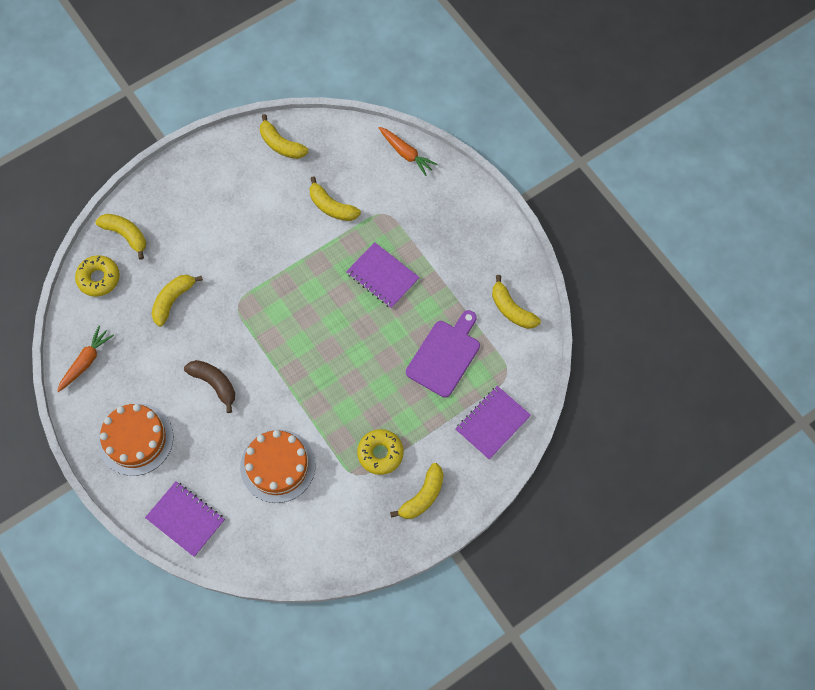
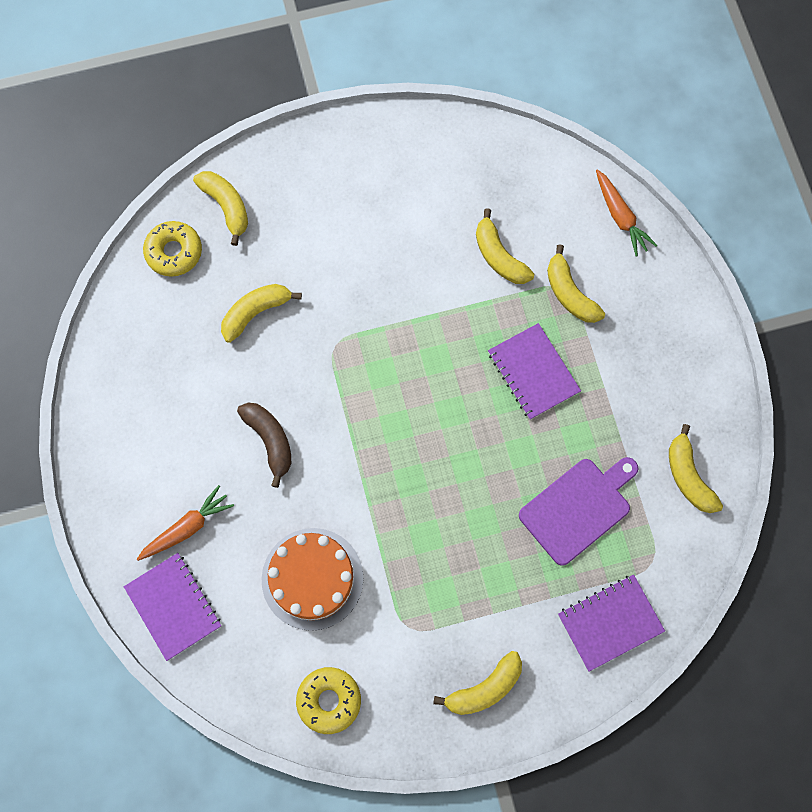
camera: 20 degrees right, 5 degrees up
orange carrot [57,326,114,392] -> orange carrot moved to [137,485,234,561]
orange cake [98,404,173,476] -> none
yellow banana [260,114,308,159] -> yellow banana moved to [547,244,605,323]
yellow donut [357,429,404,475] -> yellow donut moved to [296,667,361,734]

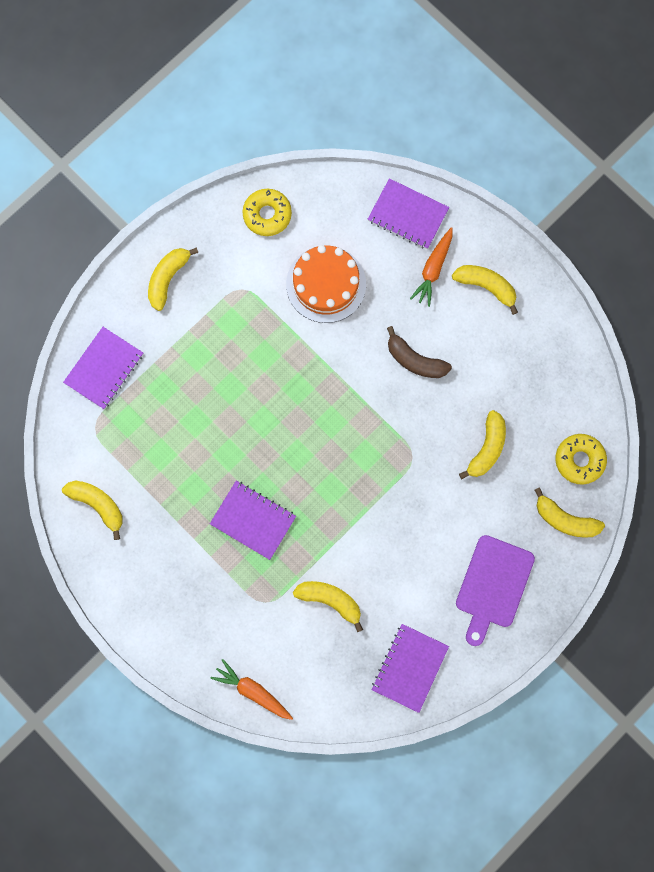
camera: 150 degrees right, 5 degrees up
purple cutting board [519,457,638,566] -> purple cutting board moved to [456,535,535,646]
yellow banana [547,244,605,323] -> yellow banana moved to [452,265,518,315]
none -> purple notebook [372,624,449,713]

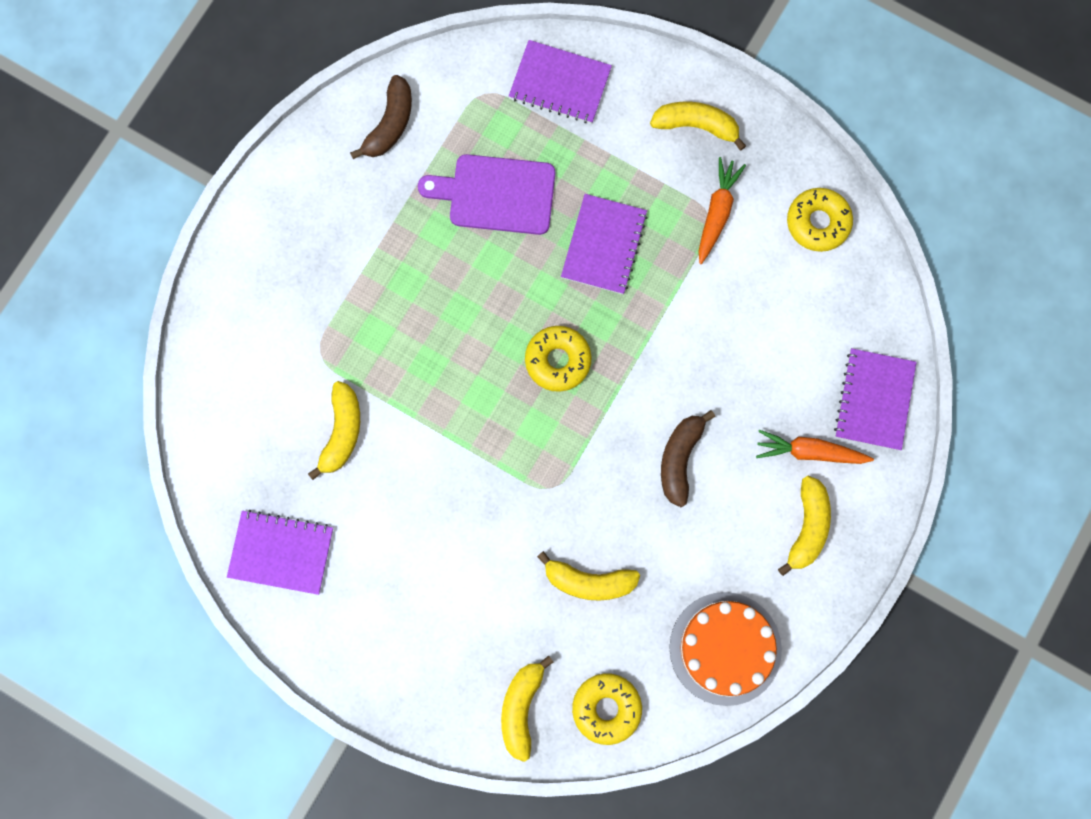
camera: 75 degrees right, 0 degrees up
yellow banana [62,480,122,540] -> brown banana [350,75,412,159]
purple notebook [210,481,296,560] -> purple notebook moved to [561,194,648,294]
orange carrot [210,659,293,720] -> orange carrot moved to [698,157,746,264]
orange cake [286,245,366,323] -> orange cake moved to [670,592,782,706]
purple cutting board [456,535,535,646] -> purple cutting board moved to [418,154,555,235]
none -> yellow donut [525,326,592,392]

